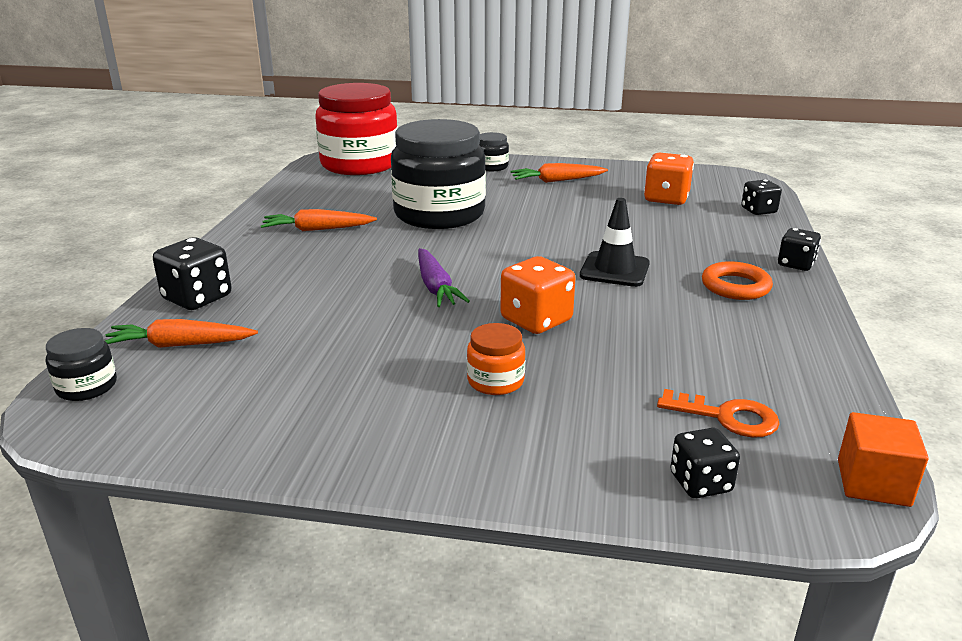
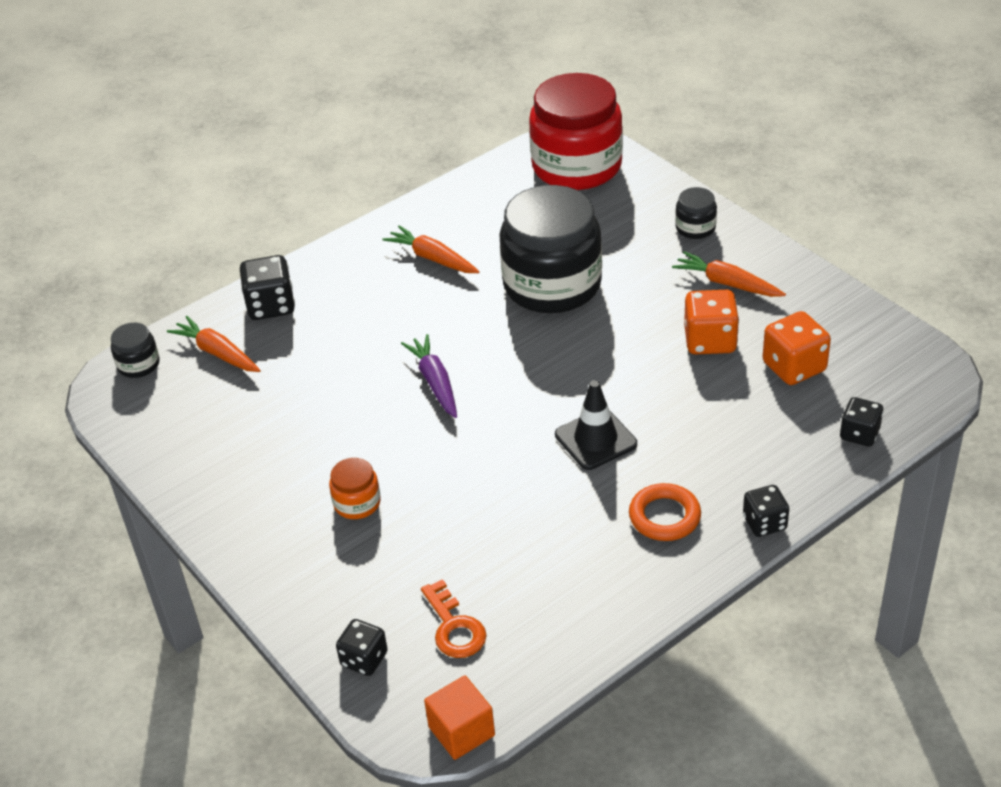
camera: 45 degrees right, 15 degrees up
purple carrot [418,248,470,307] -> purple carrot turned 135 degrees clockwise [401,334,457,418]
orange dice [500,256,575,334] -> orange dice moved to [684,290,739,355]

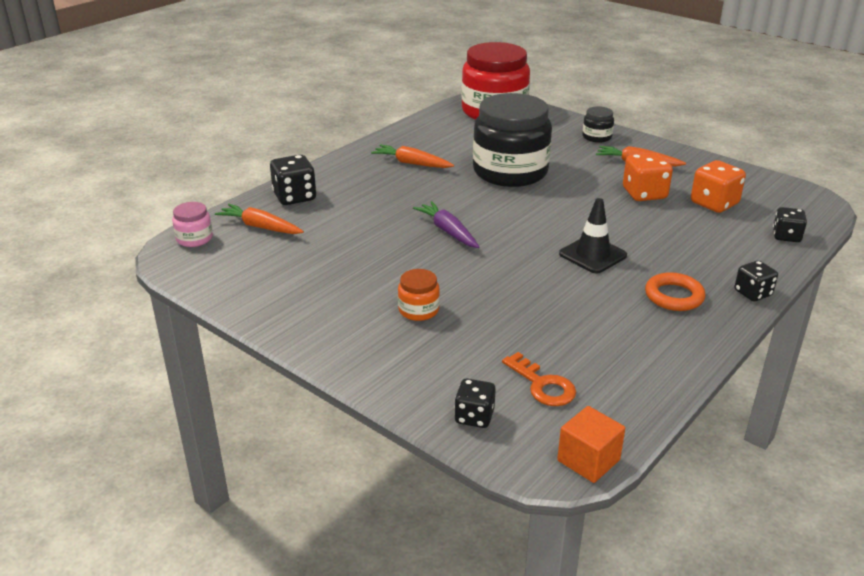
camera: 15 degrees left, 10 degrees down
black jar [111,323,160,378] -> pink jar [172,202,213,247]

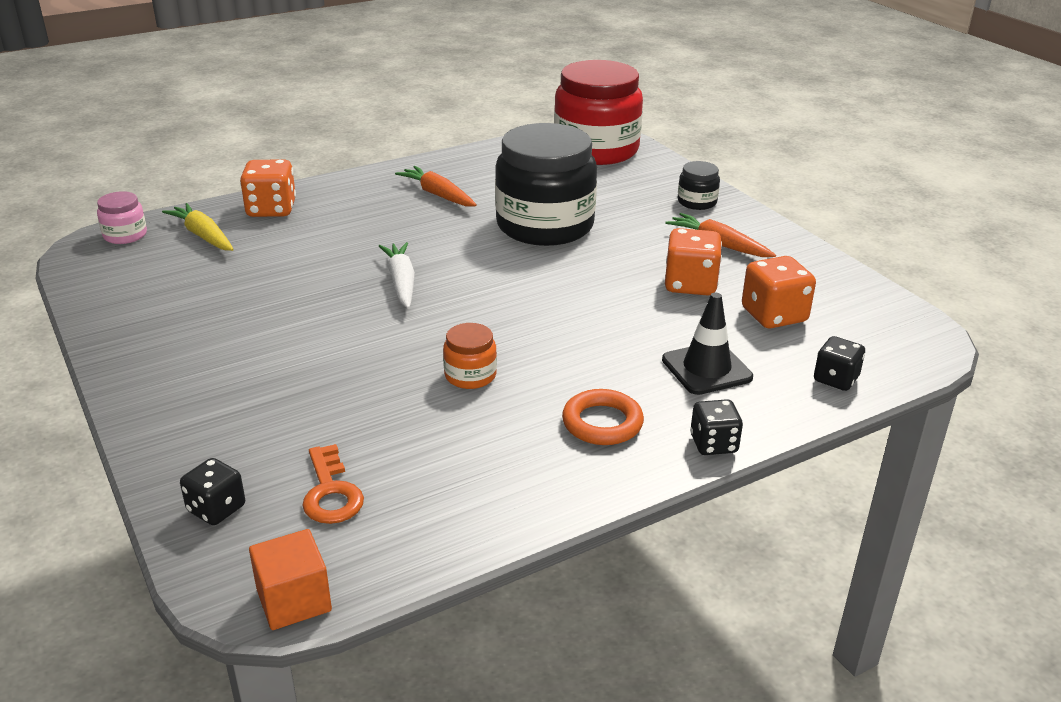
camera: 20 degrees right, 0 degrees up
orange carrot [215,204,304,234] -> yellow carrot [162,203,234,251]
black dice [270,155,316,205] -> orange dice [240,159,296,217]
orange jar [398,269,440,321] -> orange jar moved to [443,323,497,389]
purple carrot [413,201,479,248] -> white carrot [379,242,415,309]
black traffic cone [559,198,627,274] -> black traffic cone moved to [662,292,753,395]

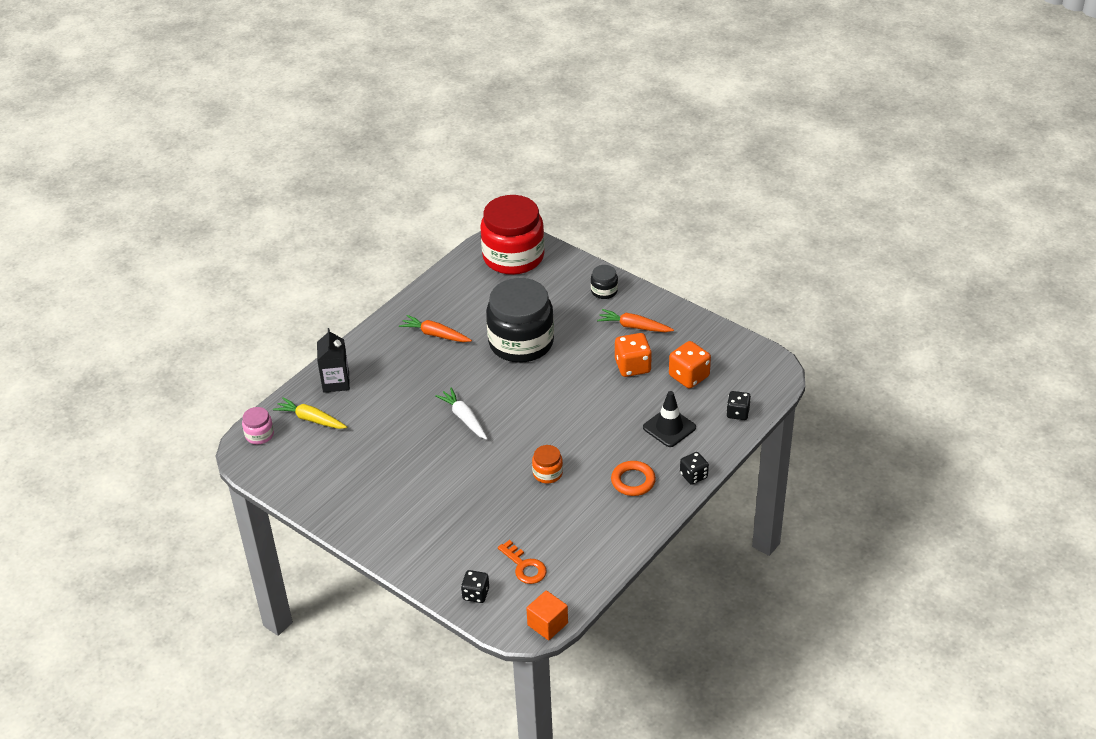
camera: 20 degrees left, 10 degrees up
orange dice [240,159,296,217] -> black carton [317,328,350,393]

